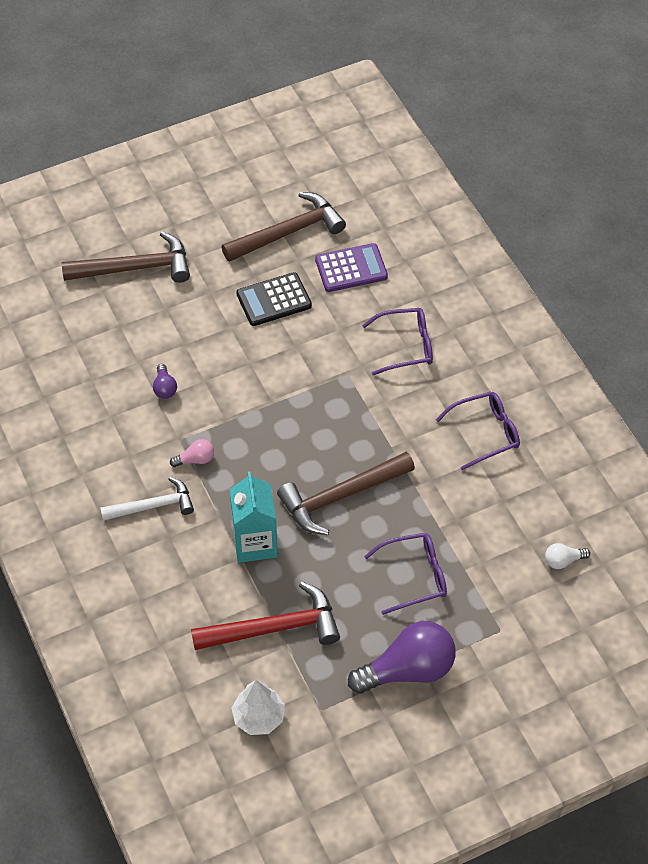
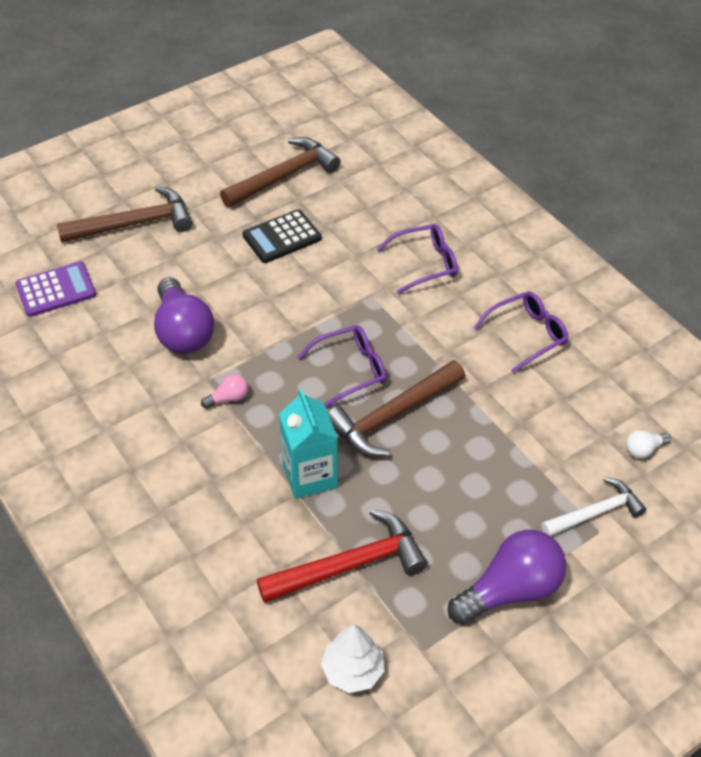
camera: 10 degrees left, 5 degrees down
white hammer [100,477,194,521] -> white hammer moved to [541,477,646,536]
purple light bulb [153,364,177,399] -> purple light bulb [154,277,214,354], size x2.25
purple calculator [315,243,388,292] -> purple calculator moved to [15,262,96,317]
purple glasses [364,533,447,615] -> purple glasses moved to [297,325,387,407]

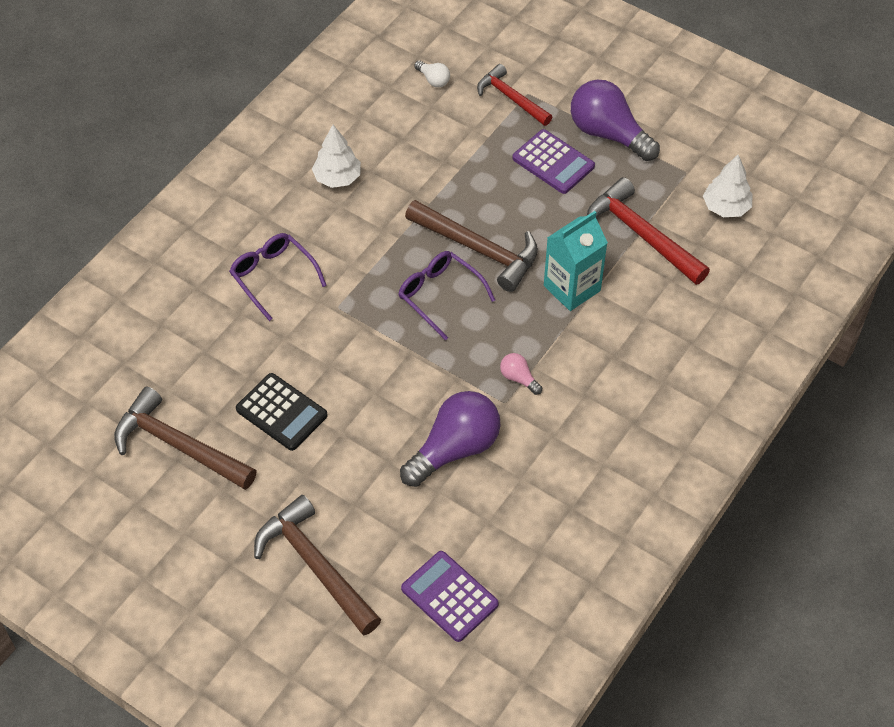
camera: 110 degrees left, 5 degrees up
purple glasses [473,291,568,373] -> white tree [312,125,361,188]
white hammer [541,477,646,536] -> red hammer [477,64,552,126]
none -> purple calculator [512,129,595,194]

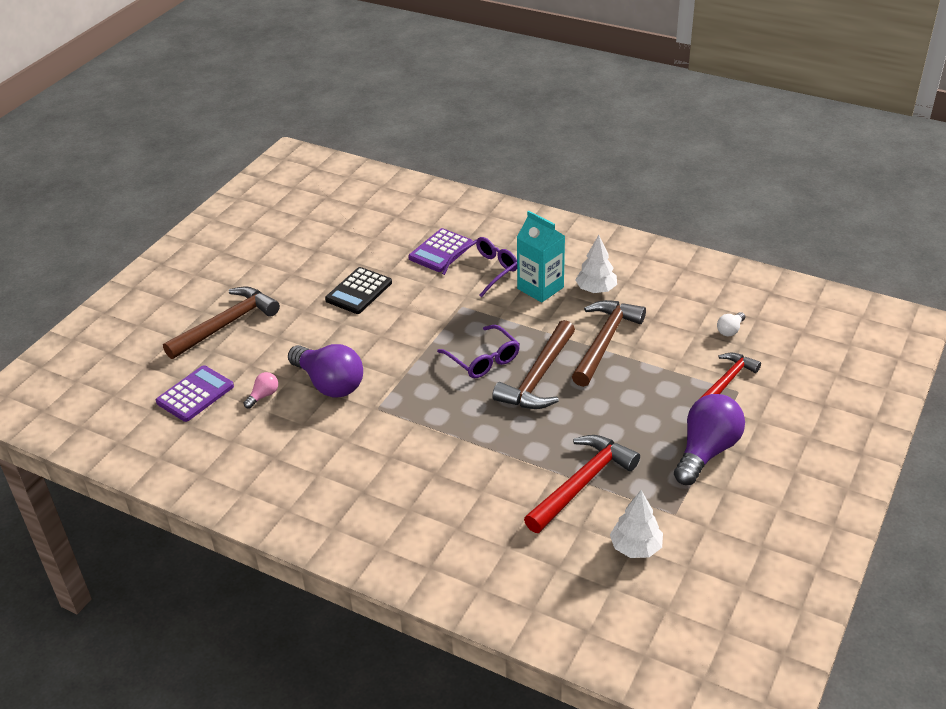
camera: 85 degrees right, 15 degrees down
brown hammer [114,387,257,490] -> brown hammer moved to [572,300,646,387]
purple glasses [399,251,495,340] -> purple glasses turned 105 degrees clockwise [437,325,520,378]
pink light bulb [500,353,542,395] -> pink light bulb moved to [244,372,278,409]
purple calculator [512,129,595,194] -> purple calculator moved to [408,228,473,272]
turquoise carton [544,211,608,311] -> turquoise carton moved to [517,211,565,303]

